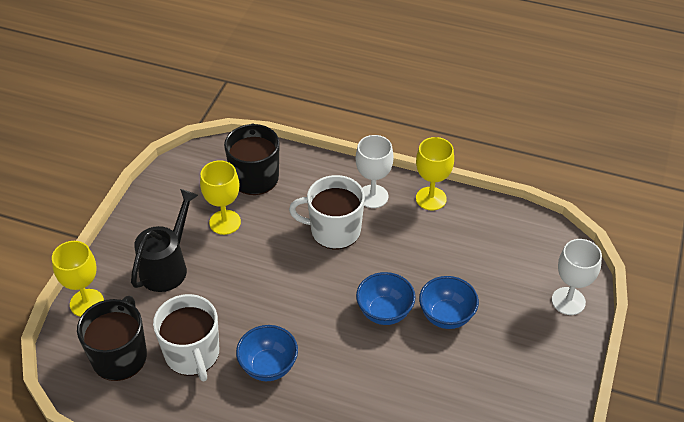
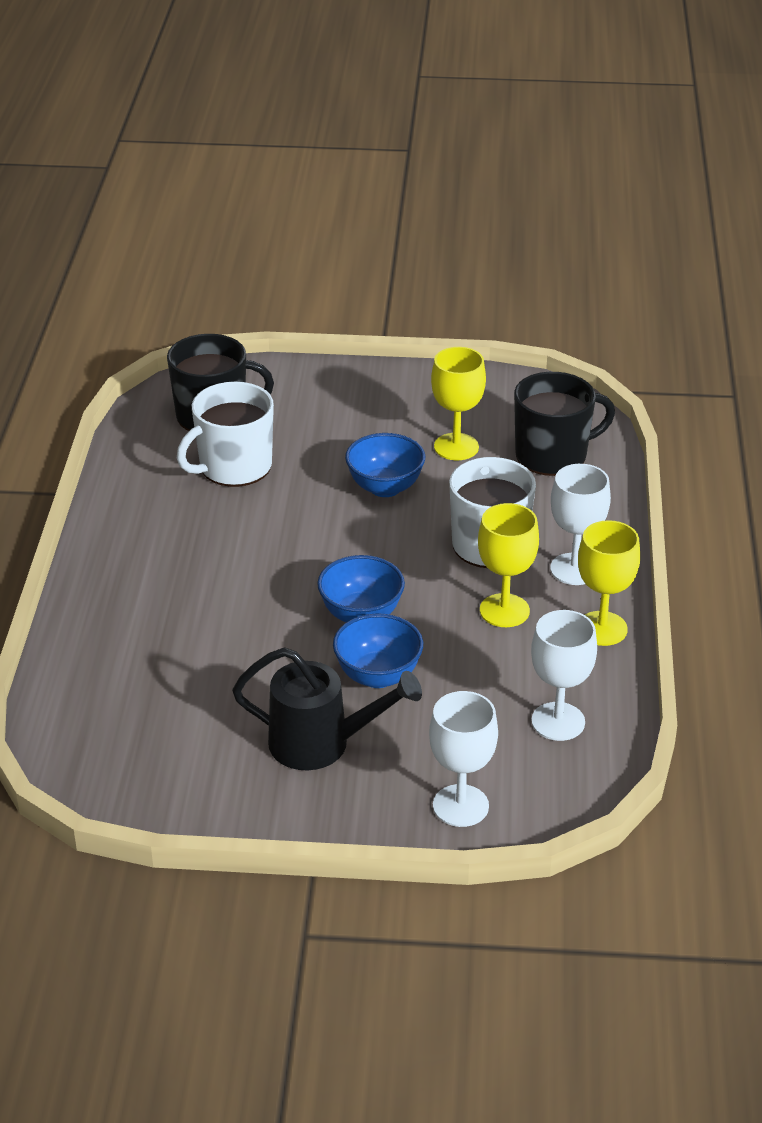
camera: 75 degrees right, 10 degrees down
yellow goblet [52,241,104,317] -> yellow goblet moved to [478,503,539,627]
black watering can [131,189,198,292] -> black watering can moved to [232,647,422,770]
blue bowl [236,325,298,381] -> blue bowl moved to [345,433,425,497]
none -> white goblet [531,610,597,741]

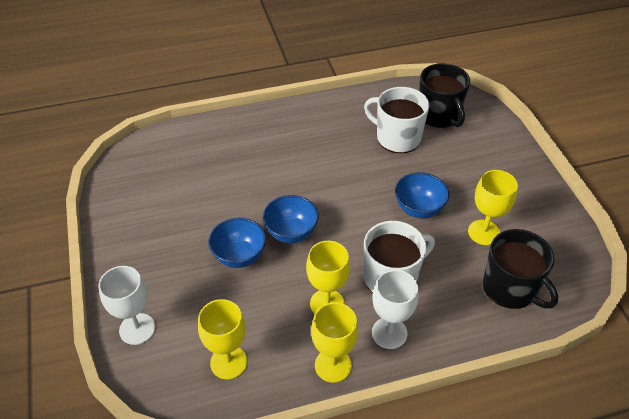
camera: 70 degrees right, 10 degrees up
black watering can [232,647,422,770] -> none
white goblet [531,610,597,741] -> yellow goblet [198,299,247,379]

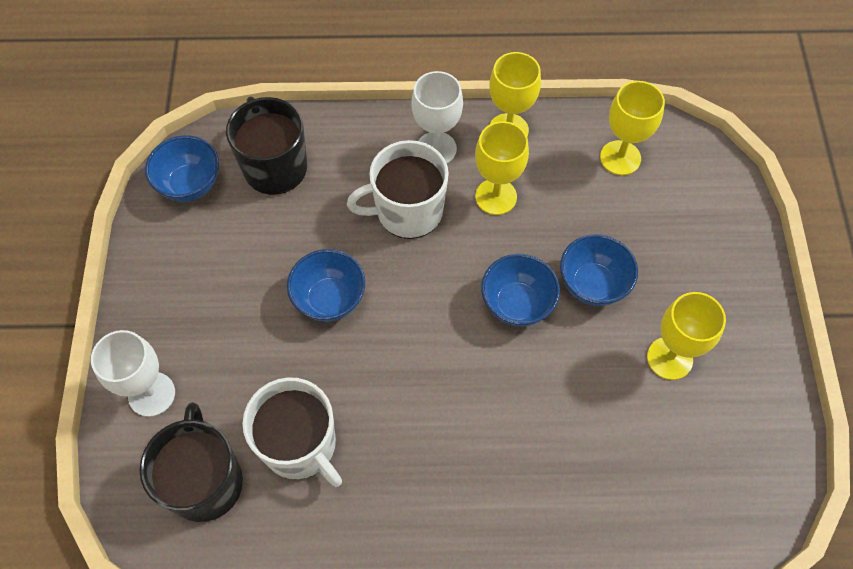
camera: 165 degrees left, 15 degrees up
white goblet [98,266,155,345] -> white goblet moved to [91,330,175,417]
yellow goblet [468,170,518,245] -> yellow goblet moved to [647,292,726,380]
none -> blue bowl [145,135,219,202]

